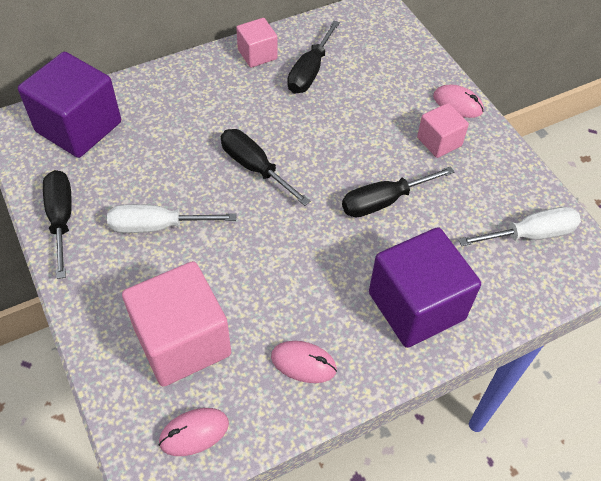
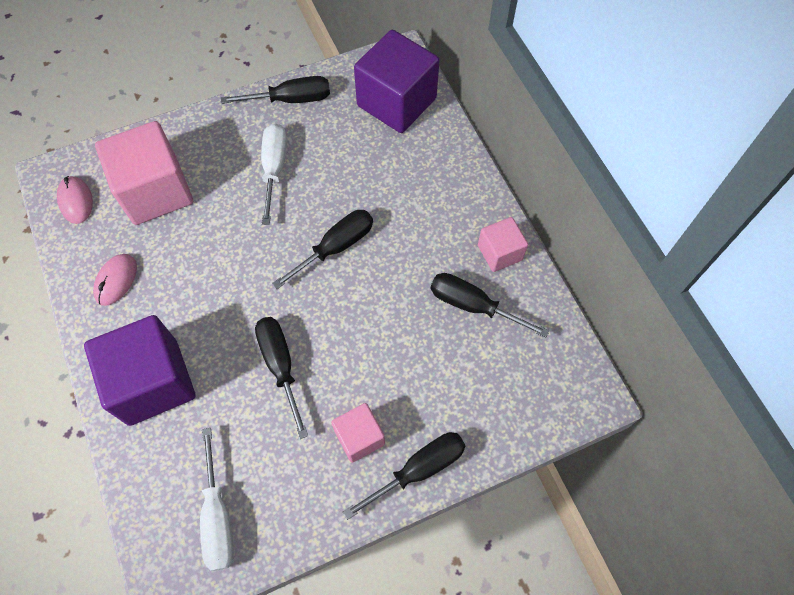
camera: 95 degrees right, 10 degrees up
pink mouse [433,84,484,118] -> black screwdriver [343,432,466,520]

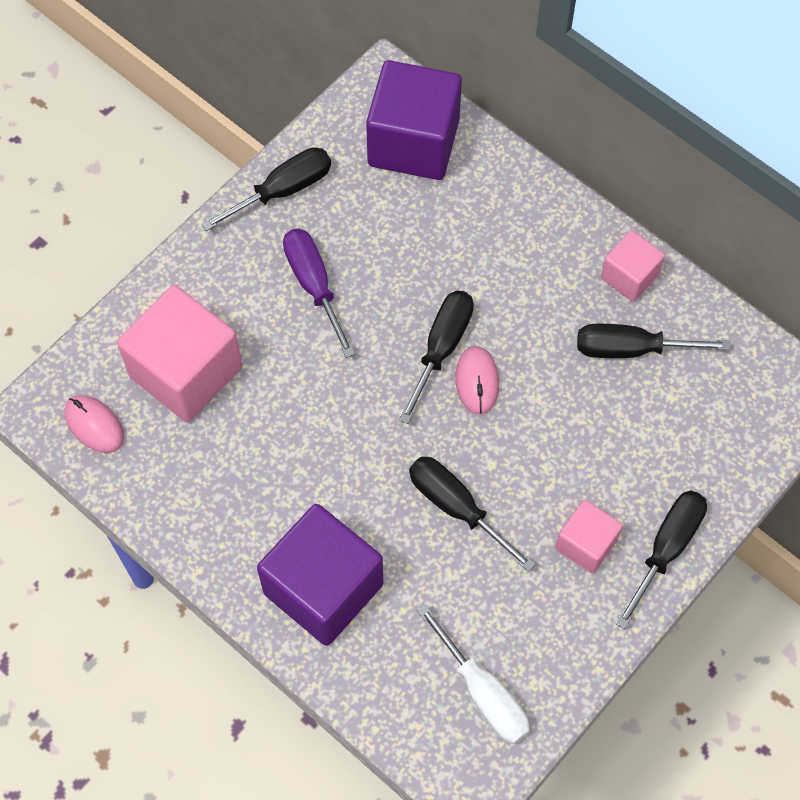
camera: 25 degrees left, 0 degrees up
pink mouse [93,254,137,306] -> pink mouse moved to [455,346,499,415]
white screwdriver [261,123,287,225] -> purple screwdriver [283,229,355,358]

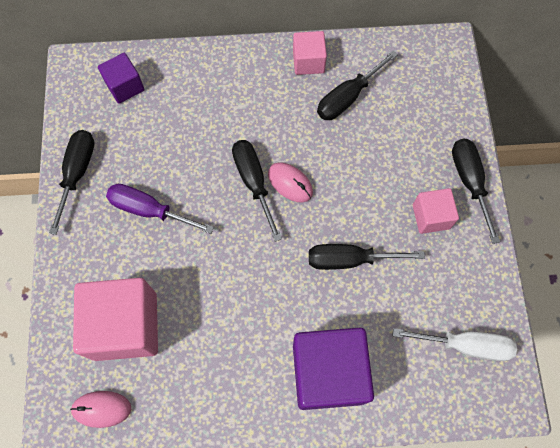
camera: 45 degrees left, 5 degrees up
purple cube [366,60,462,180] -> purple cube [98,53,145,103], size x0.53

